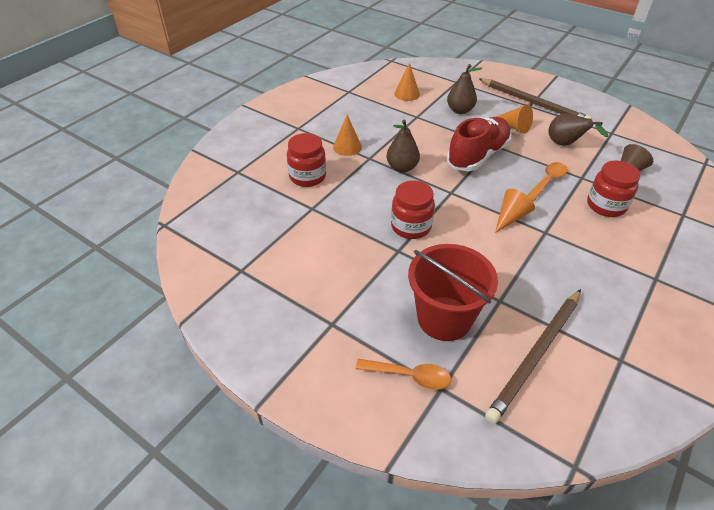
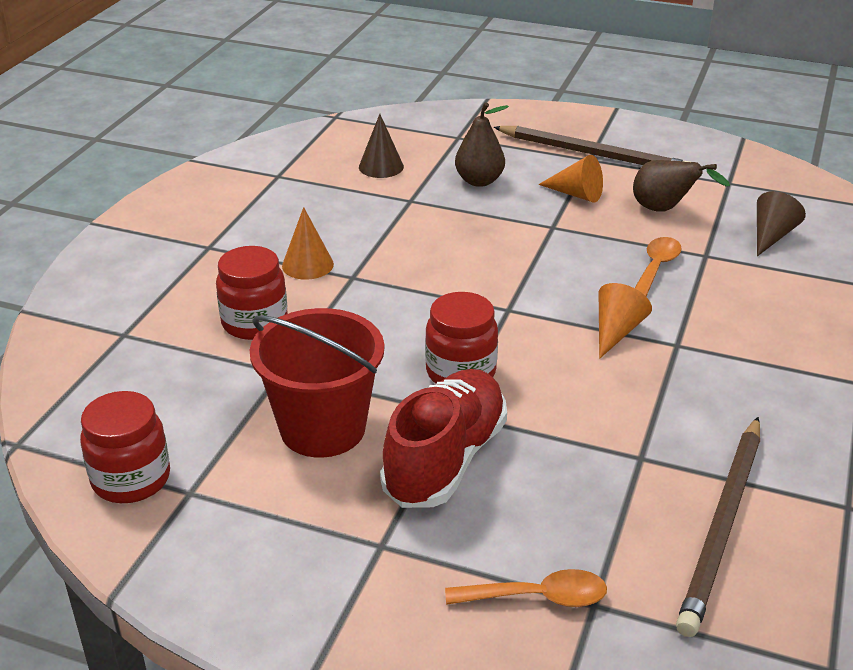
camera: 15 degrees left, 10 degrees down
brown pear [386,120,420,173] -> none
orange cone [394,63,420,101] -> brown cone [359,114,404,178]
red bucket [408,244,498,341] -> red bucket moved to [250,308,384,458]
red shoe [447,117,511,171] -> red shoe moved to [380,369,507,508]
red jar [587,160,641,217] -> red jar moved to [80,391,170,503]

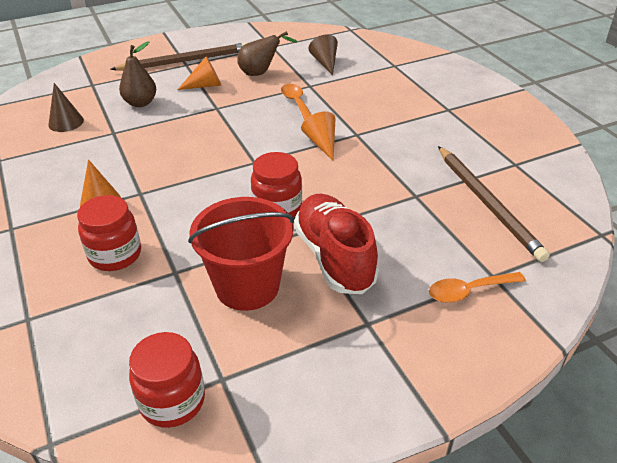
camera: 45 degrees left, 5 degrees up
orange spoon [445,569,607,607] -> orange spoon turned 150 degrees counterclockwise [429,272,526,303]

